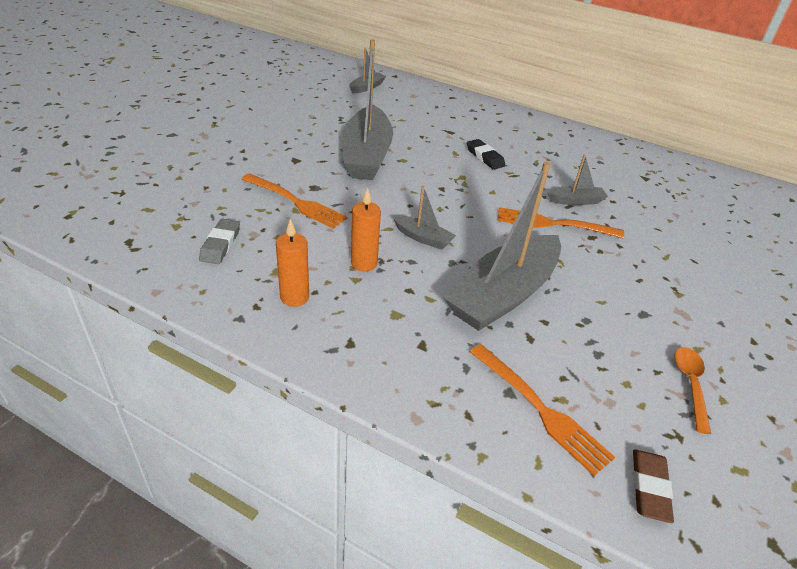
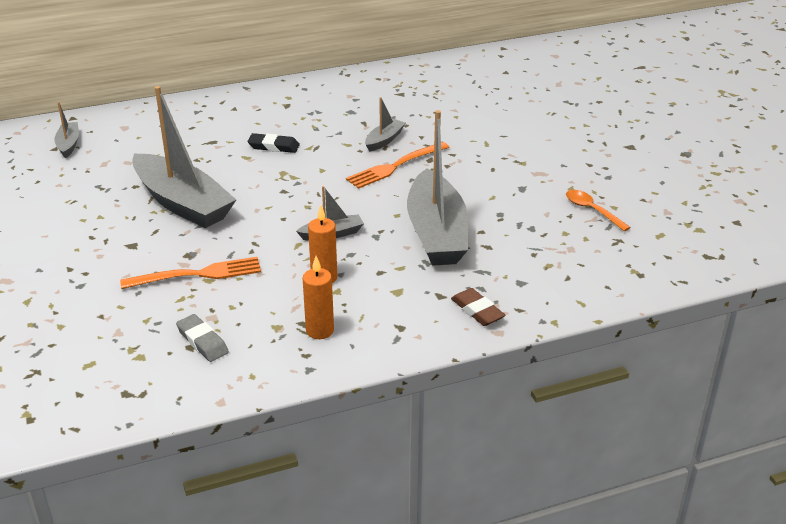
camera: 45 degrees left, 5 degrees down
orange fork [470,344,615,476] -> none
brown eraser [633,449,674,523] -> brown eraser moved to [451,288,505,326]

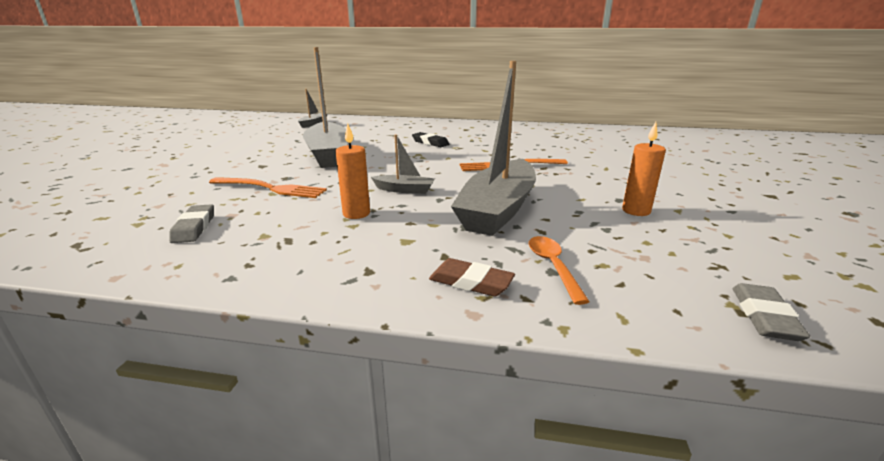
camera: 30 degrees right, 10 degrees down
orange candle [303,256,334,339] -> orange candle moved to [622,122,666,216]
grey boat [365,97,405,152] -> none
brown eraser [451,288,505,326] -> brown eraser turned 60 degrees counterclockwise [429,258,515,296]
orange spoon [566,190,631,231] -> orange spoon moved to [529,236,590,305]
none -> grey eraser [733,283,811,341]

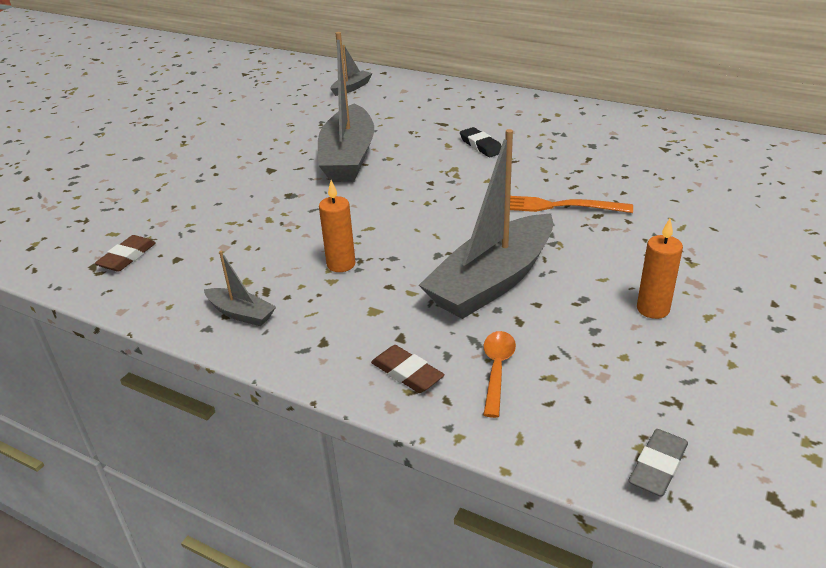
camera: 20 degrees right, 10 degrees up
grey eraser [169,204,214,243] -> none
orange fork [209,177,327,198] -> none
grey boat [371,134,435,194] -> grey boat moved to [204,251,276,326]
none -> brown eraser [95,235,156,272]

